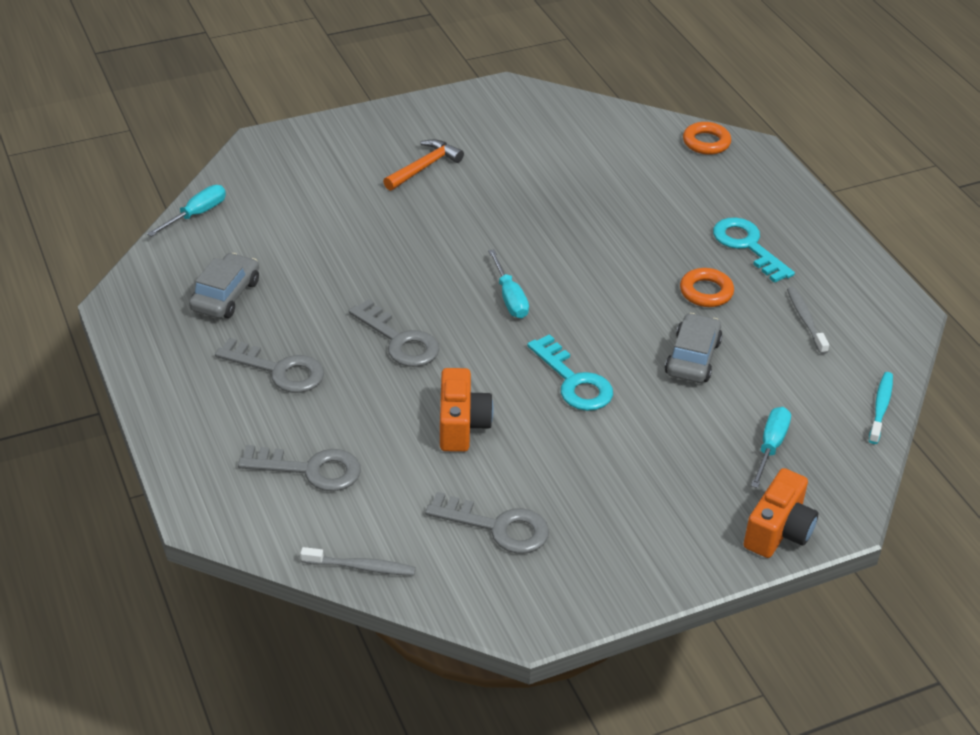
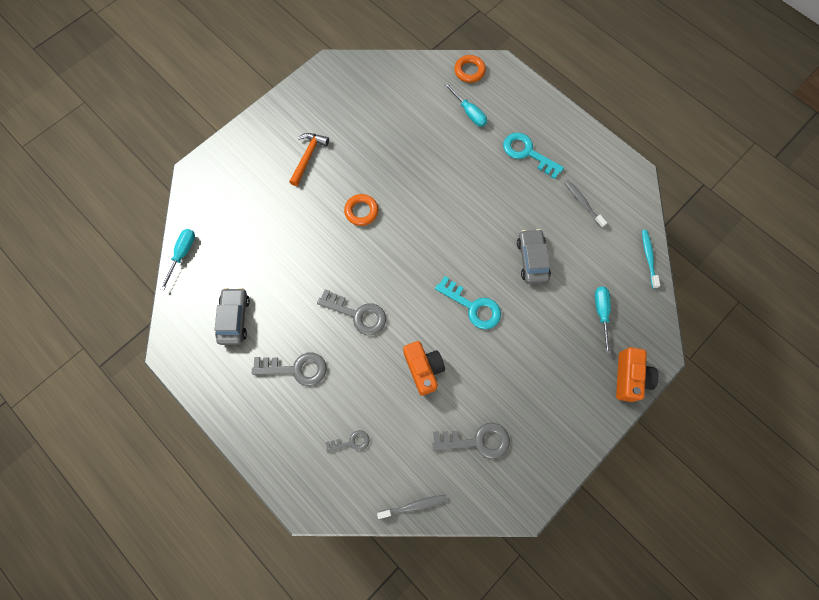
camera: 20 degrees left, 30 degrees up
grey key [238,445,361,491] -> grey key [326,430,369,453], size x0.57
turquoise screwdriver [488,250,529,318] -> turquoise screwdriver moved to [444,83,487,127]
orange ring [680,268,734,307] -> orange ring moved to [344,194,378,226]

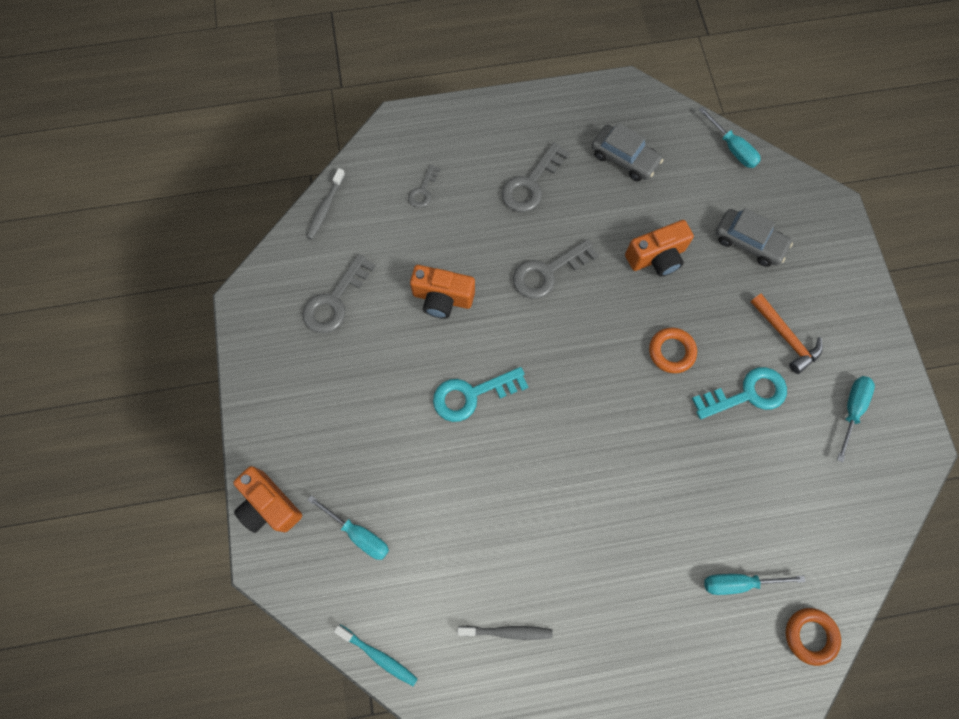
camera: 125 degrees right, 0 degrees up
turquoise key [503,133,564,179] -> turquoise key moved to [692,367,787,419]
grey car [517,229,551,284] -> grey car moved to [715,208,793,267]
none -> orange camera [625,220,694,277]
none -> turquoise screwdriver [837,376,875,462]

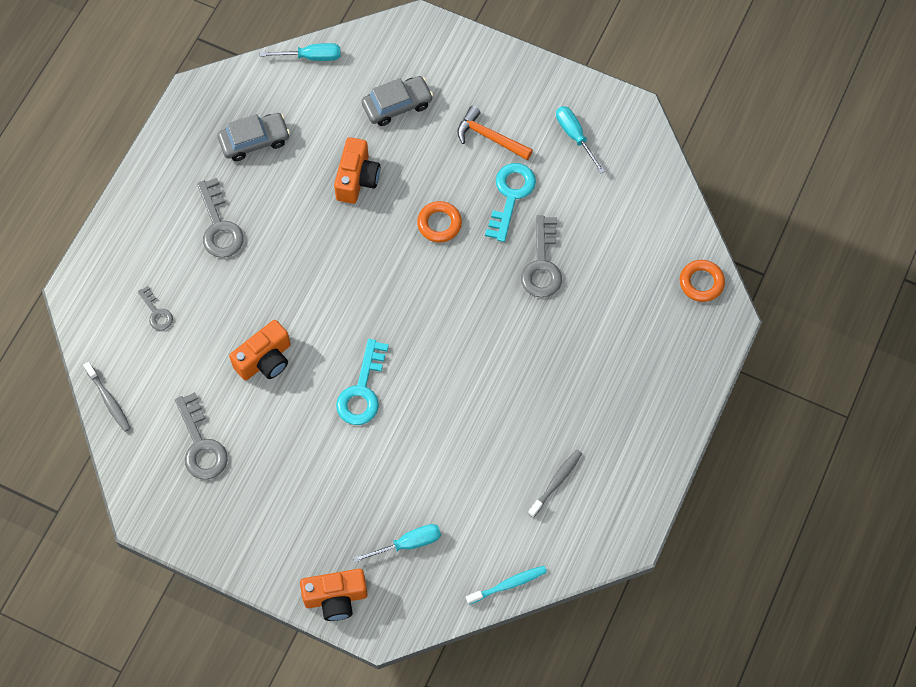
camera: 55 degrees left, 5 degrees down
grey key [513,239,599,299] -> grey key moved to [521,215,562,298]
turquoise screwdriver [704,574,805,595] -> none
orange hammer [750,294,823,374] -> orange hammer turned 150 degrees counterclockwise [457,106,533,160]

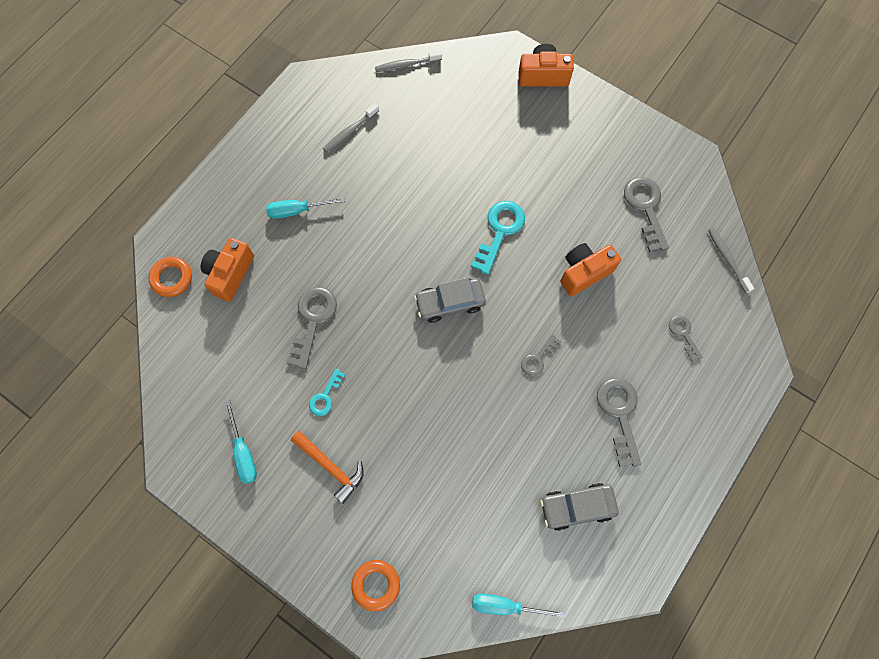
camera: 170 degrees left, 5 degrees up
orange camera [334,137,380,204] -> orange camera moved to [201,238,254,302]
turquoise screwdriver [353,524,441,563] -> turquoise screwdriver moved to [266,198,345,219]
grey car [362,76,433,126] -> grey car moved to [414,277,486,323]
orange ring [417,201,462,243] -> orange ring moved to [351,560,400,611]
turquoise toothbrush [466,566,547,604] -> grey toothbrush [375,51,442,72]
turquoise key [485,163,536,242] -> turquoise key [309,369,346,416], size x0.57
none -> grey key [521,334,561,376]

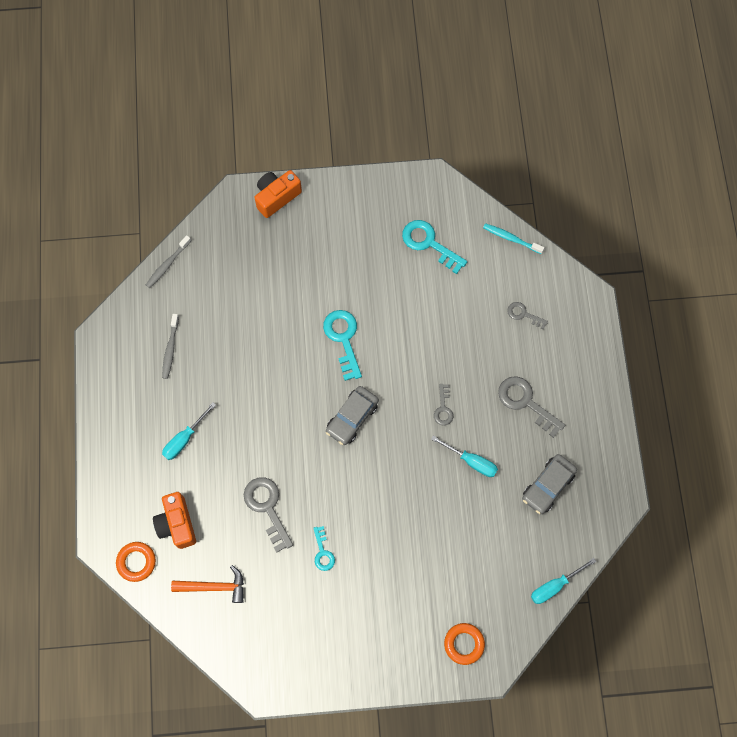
camera: 40 degrees left, 0 degrees up
turquoise screwdriver [225,400,257,484] -> turquoise screwdriver moved to [431,436,498,477]
orange hammer [291,431,364,504] -> orange hammer moved to [171,565,244,603]
orange camera [560,243,621,296] -> none
grey key [624,177,669,252] -> turquoise key [402,220,467,274]
grey toothbrush [708,228,754,293] -> turquoise toothbrush [483,223,544,254]

